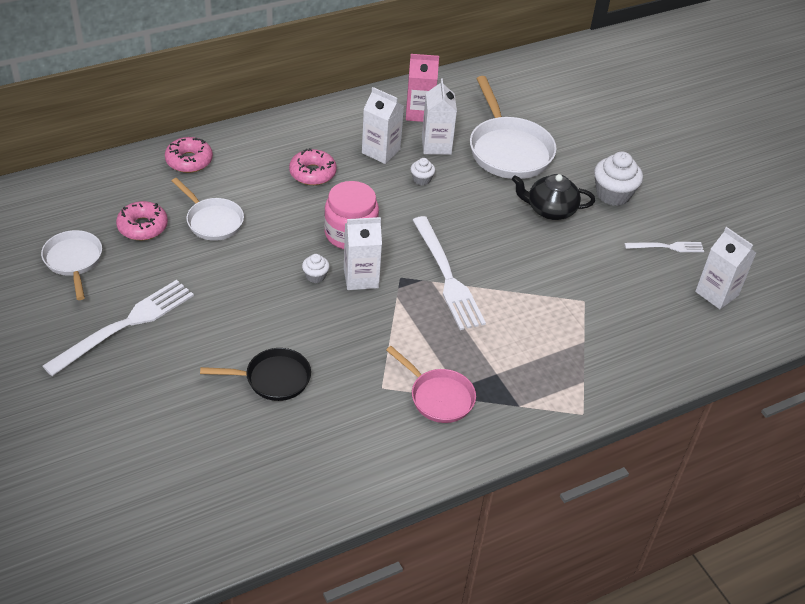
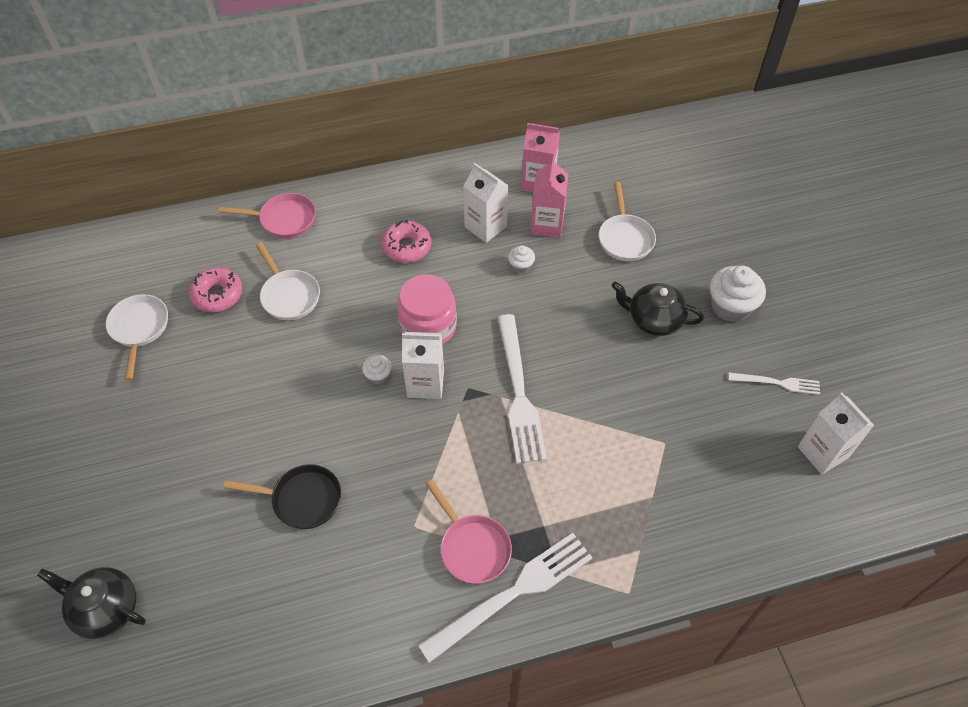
camera: 15 degrees right, 10 degrees up
white fork [43,280,194,376] -> white fork moved to [418,533,593,663]
pink donut [165,137,213,173] -> pink pan [219,193,316,238]
white carton [422,78,457,155] -> pink carton [530,158,568,238]
white pan [470,76,557,179] -> white pan [599,182,656,261], size x0.60
none -> black teapot [37,567,146,639]

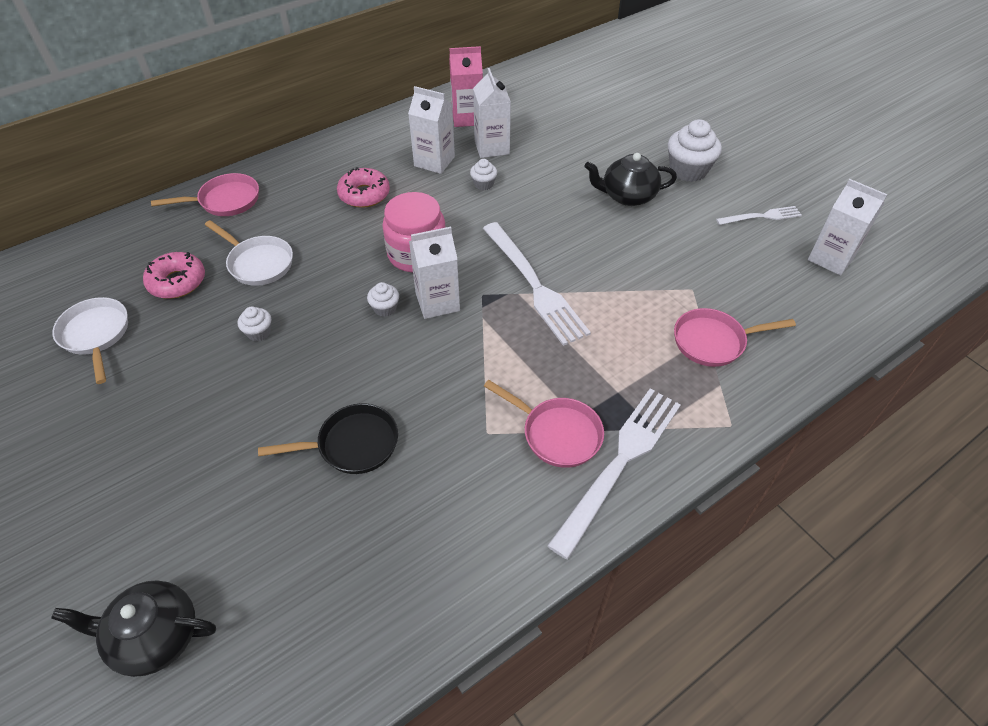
camera: 20 degrees left, 5 degrees down
pink carton [530,158,568,238] -> white carton [473,68,511,158]
white pan [599,182,656,261] -> none
none -> white cupcake [238,306,271,341]
none -> pink pan [674,308,796,367]

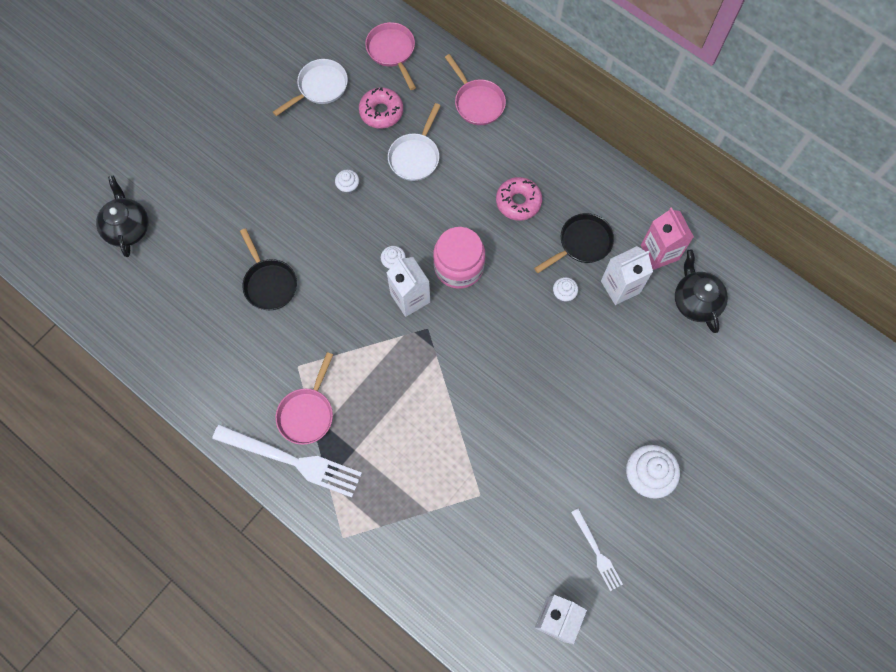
camera: 75 degrees right, 20 degrees up
white carton [408,86,455,174] -> black pan [534,213,614,273]
white fork [483,222,591,346] -> none
black teapot [585,153,677,206] -> black teapot moved to [675,249,728,333]
pink pan [674,308,796,367] -> pink pan moved to [365,22,416,90]

